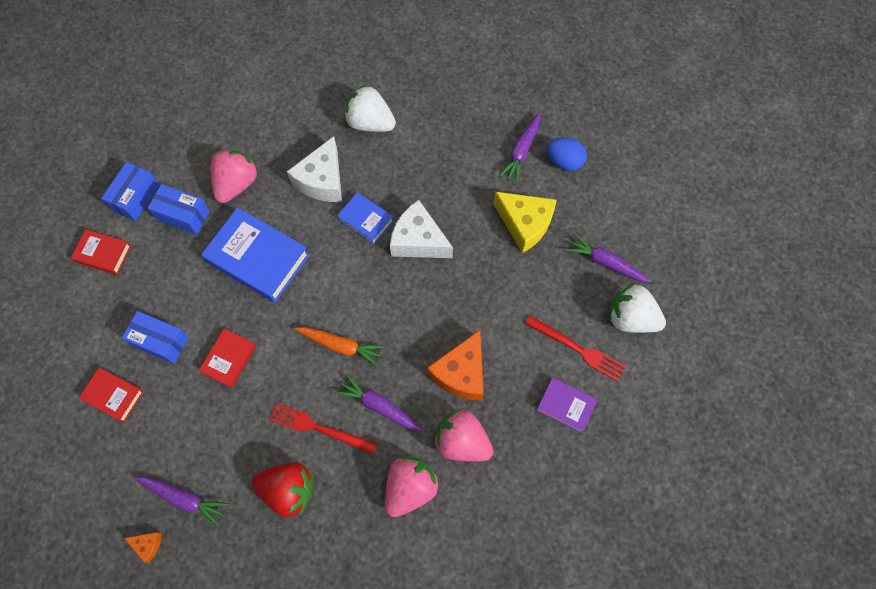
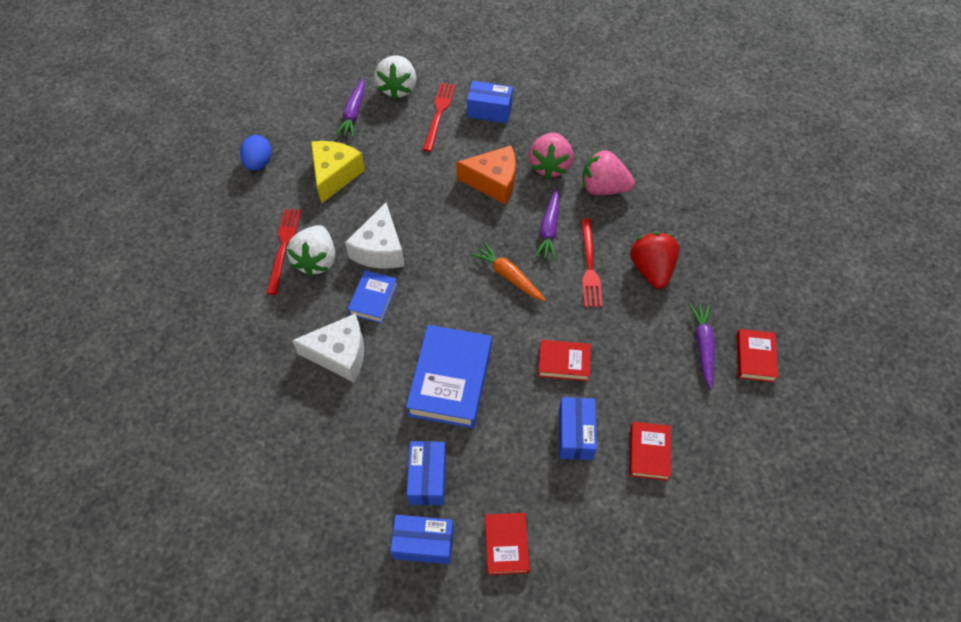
camera: 110 degrees left, 10 degrees down
orange cheese [124,532,161,562] -> red book [736,329,779,382]
pink strawberry [211,149,258,203] -> none
orange carrot [294,327,384,366] -> orange carrot turned 45 degrees counterclockwise [471,242,546,301]
white strawberry [344,85,396,132] -> white strawberry moved to [287,225,335,277]
purple carrot [499,112,540,183] -> none
purple book [536,377,597,433] -> blue box [467,81,513,123]
none -> red fork [266,209,301,295]

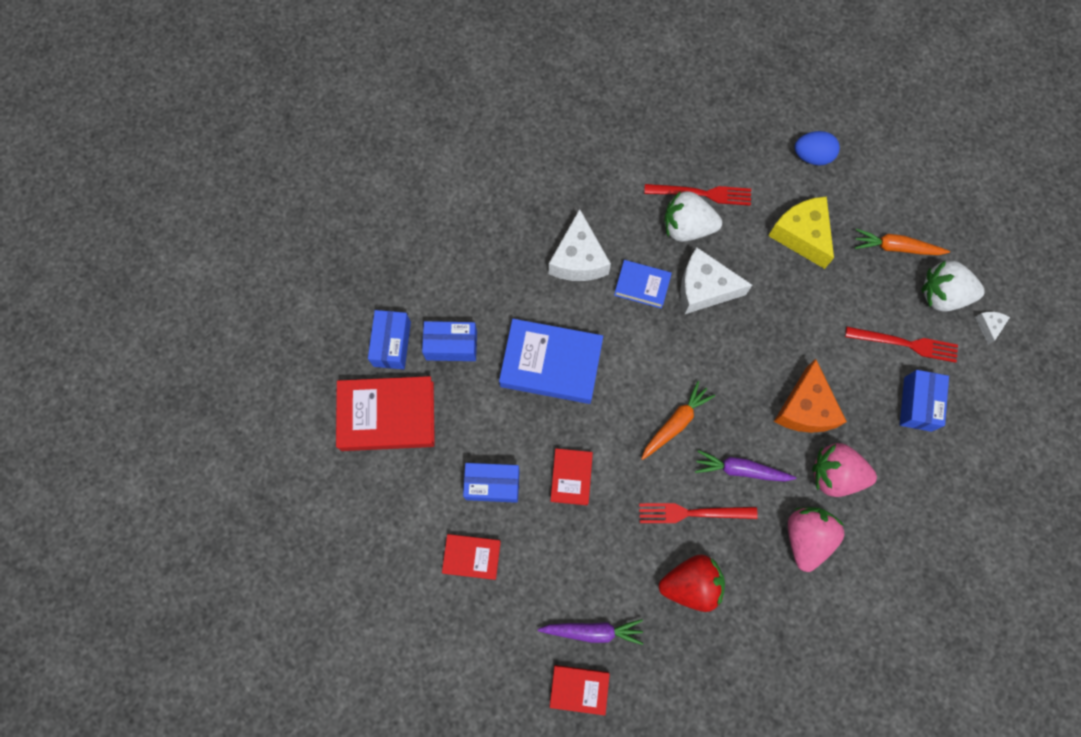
camera: 90 degrees right, 15 degrees up
yellow cheese [311,141,365,204] -> yellow cheese turned 135 degrees counterclockwise [768,196,834,269]
purple carrot [336,78,365,138] -> orange carrot [855,229,950,255]
red book [485,513,530,575] -> red book [336,376,435,451], size x1.82
none -> white cheese [975,312,1010,345]

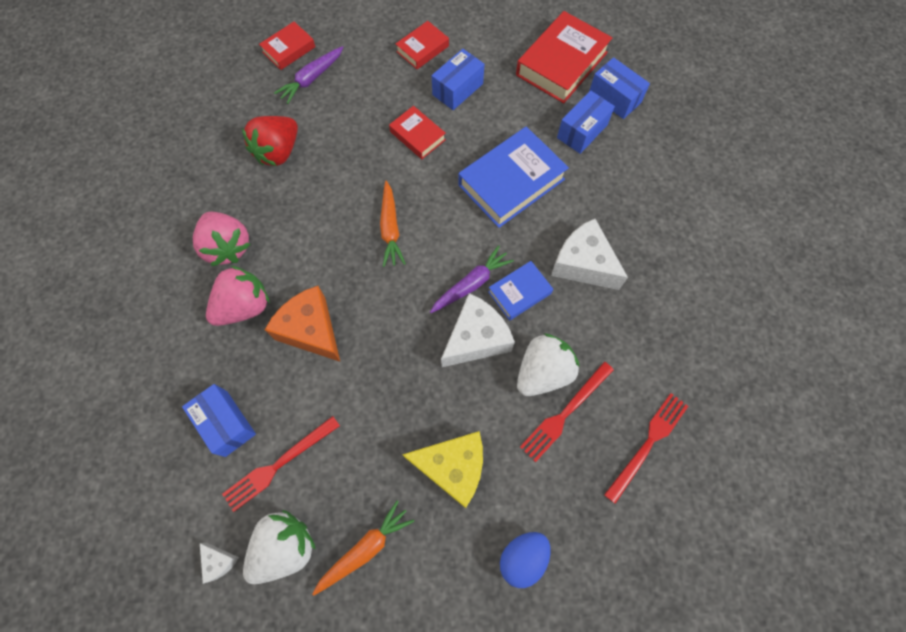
camera: 130 degrees right, 5 degrees down
red fork [639,503,758,523] -> red fork moved to [604,393,688,504]
purple carrot [695,450,797,482] -> purple carrot moved to [430,245,514,313]

